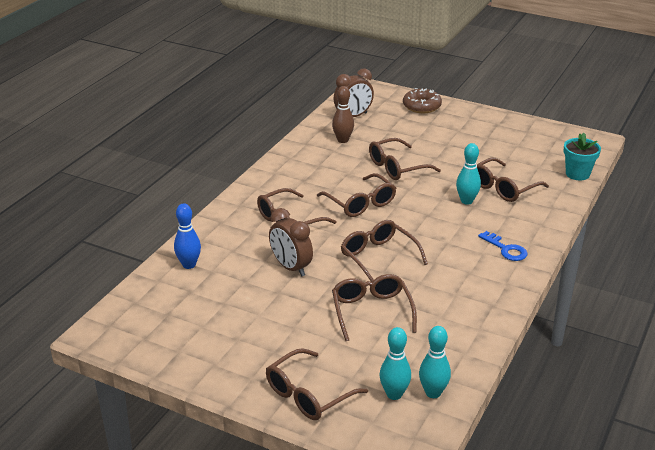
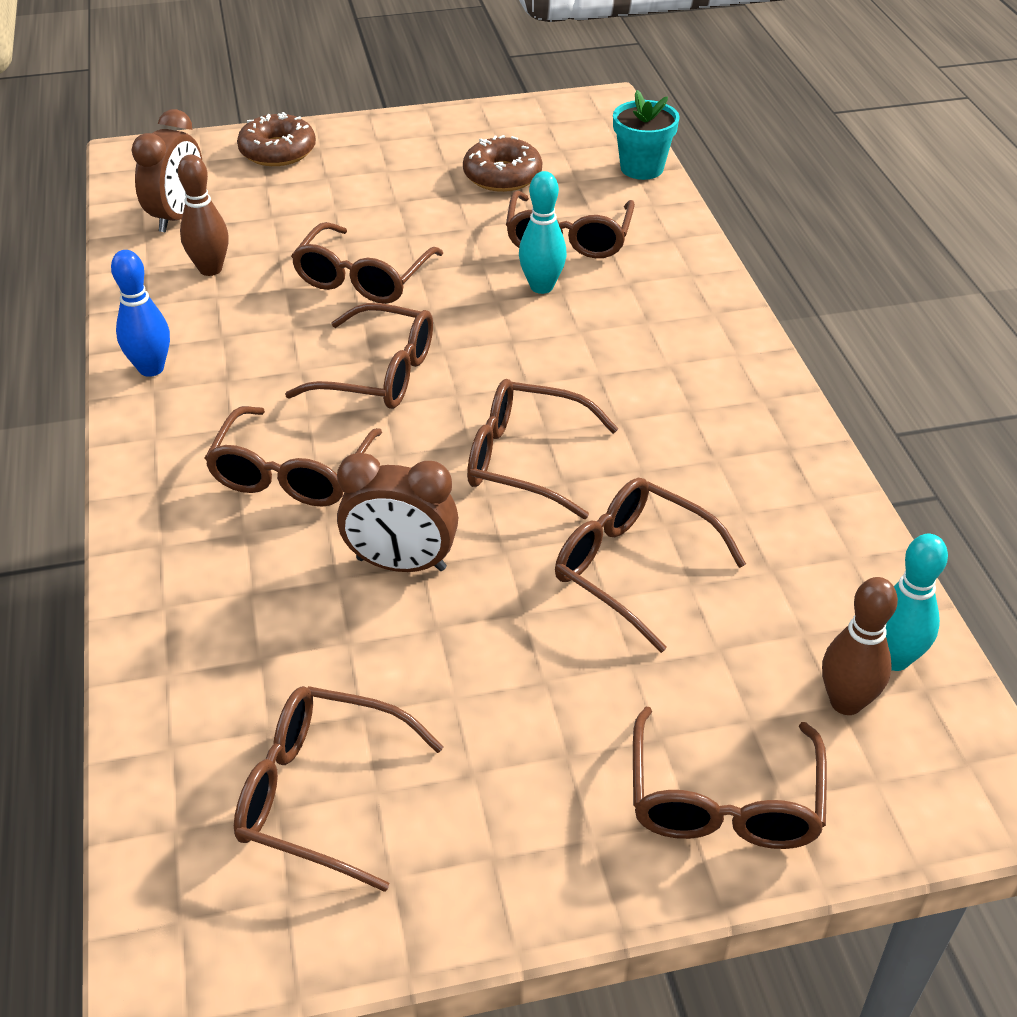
camera: 40 degrees left, 10 degrees up
blue bowling pin [174,203,201,269] -> blue bowling pin moved to [111,250,170,377]
turquoise bowling pin [379,327,411,400] -> brown bowling pin [822,577,898,715]
blue key [478,231,528,261] -> none
none -> brown glasses [234,686,444,892]
none -> brown donut [463,135,542,192]

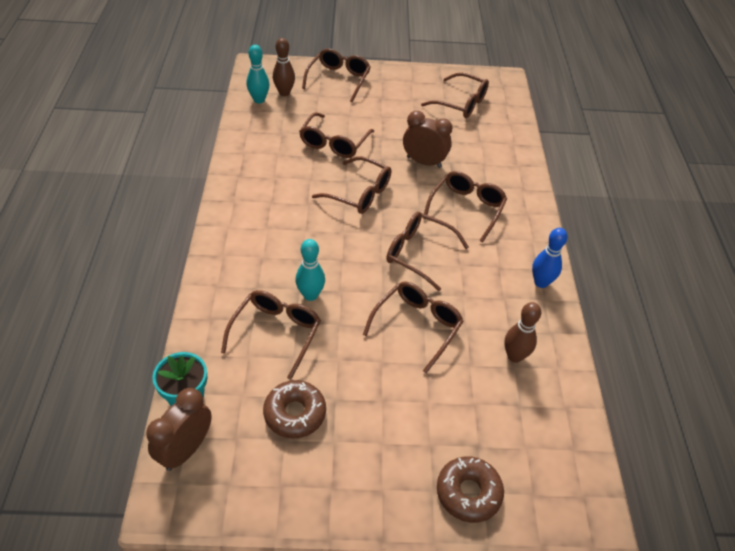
camera: 170 degrees left, 5 degrees up
brown clock [131,109,202,232] -> brown clock moved to [146,388,212,471]
brown glasses [555,478,746,653] -> brown glasses turned 60 degrees clockwise [299,112,374,158]

